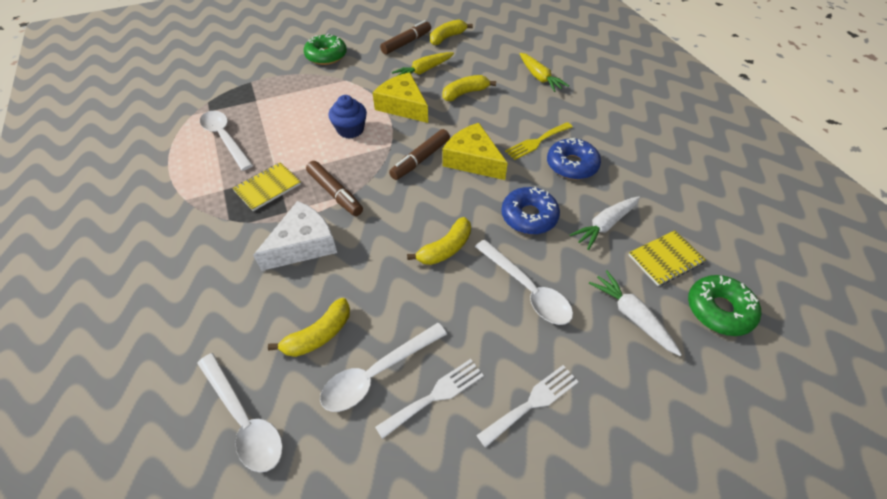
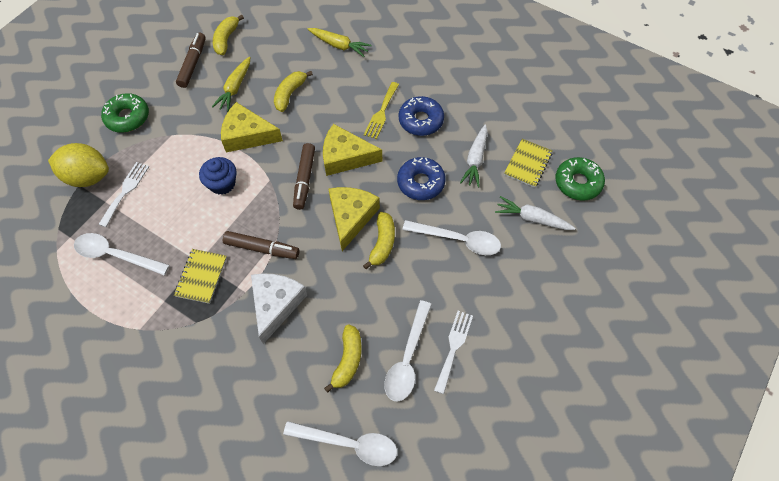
camera: 35 degrees left, 10 degrees up
white fork [476,365,579,448] -> white fork moved to [98,162,149,227]
none -> yellow lemon [48,143,109,187]
none -> yellow cheese [328,187,380,251]

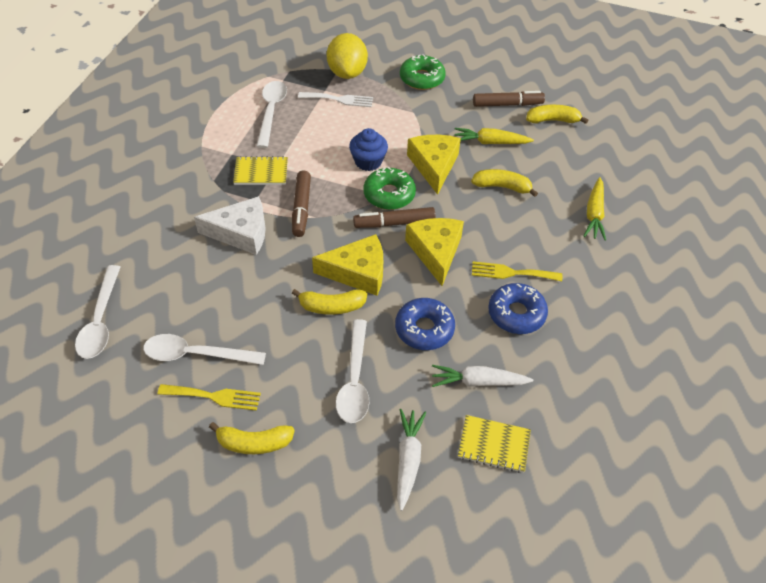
camera: 75 degrees right, 10 degrees down
yellow banana [324,324,362,393] -> yellow banana moved to [209,422,295,454]
white fork [434,311,473,394] -> yellow fork [158,384,261,411]
green donut [555,157,605,201] -> green donut moved to [363,167,416,210]

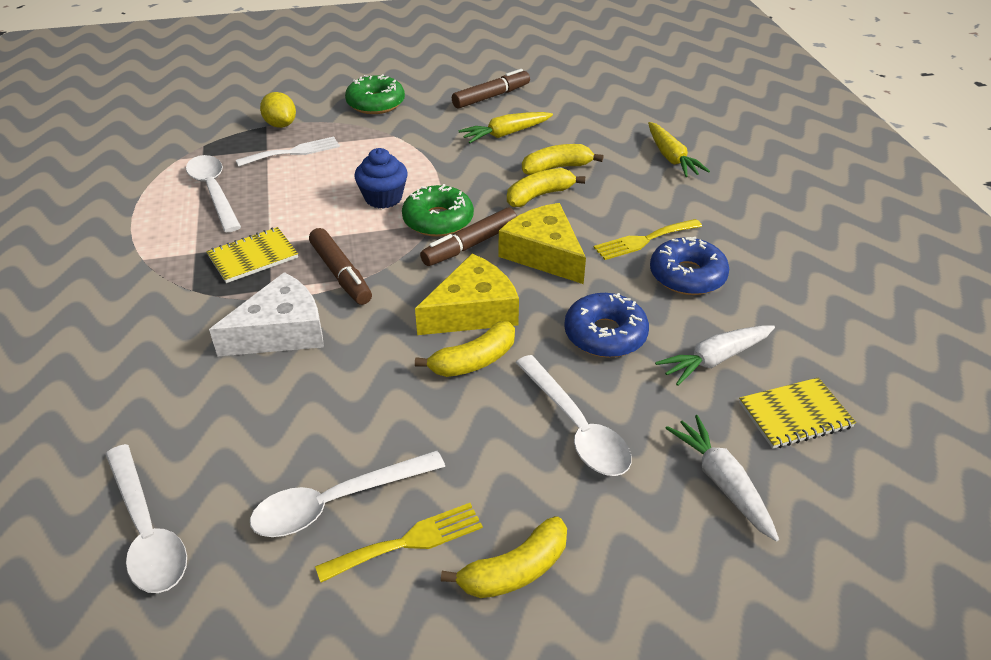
camera: 30 degrees left, 10 degrees down
yellow lemon [327,33,368,79] -> yellow lemon [260,92,296,128], size x0.61
yellow cheese [407,135,461,195] -> none
yellow banana [526,105,588,124] -> yellow banana moved to [507,168,585,207]

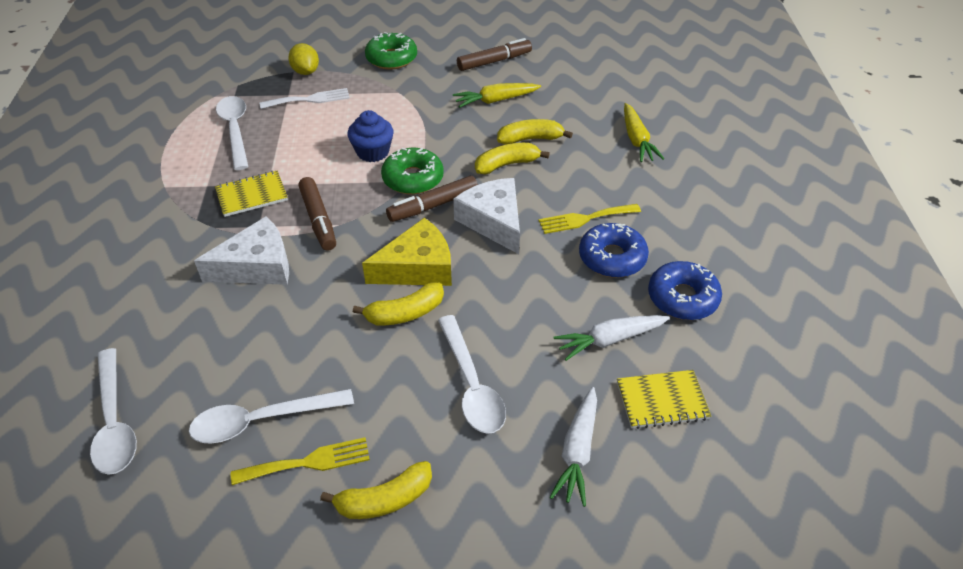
camera: 10 degrees right, 5 degrees up
yellow cheese [499,203,586,284] -> white cheese [453,178,520,254]
blue donut [564,293,649,358] -> blue donut moved to [648,261,722,320]
white carrot [665,415,779,542] -> white carrot turned 150 degrees counterclockwise [550,387,597,507]

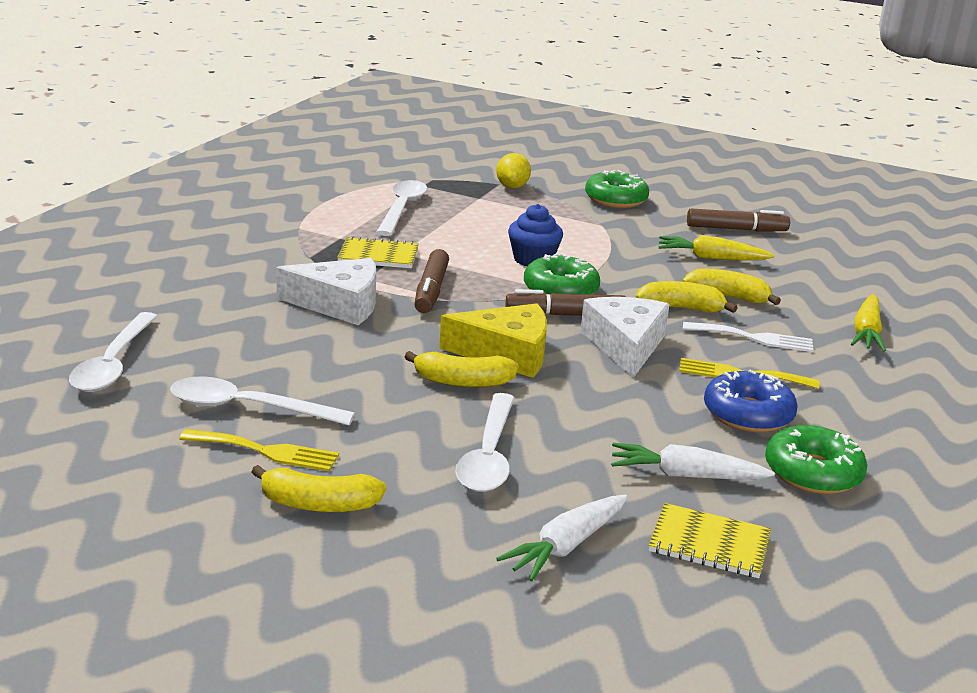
camera: 25 degrees right, 20 degrees down
white fork [260,88,350,109] -> white fork moved to [683,322,813,352]
blue donut [648,261,722,320] -> green donut [765,425,867,494]

